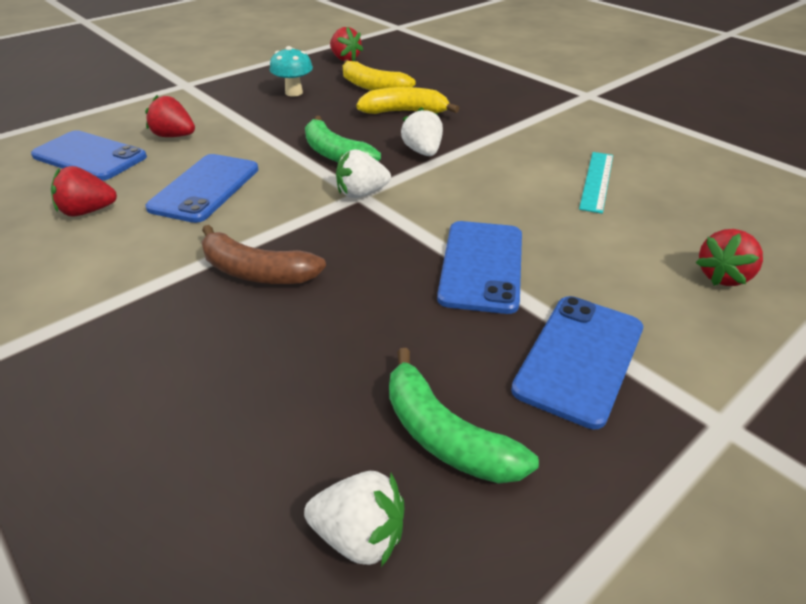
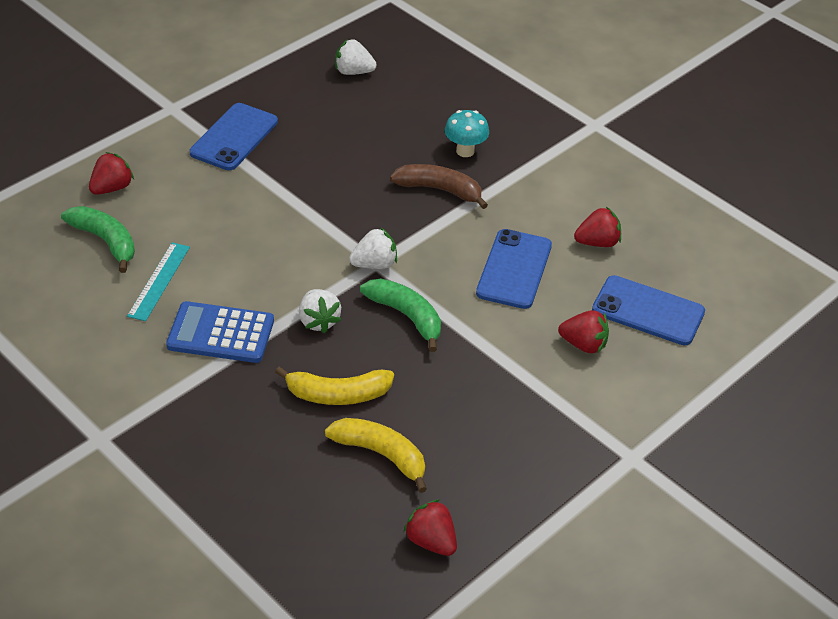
camera: 175 degrees right, 5 degrees up
turquoise mushroom [270,46,313,96] -> turquoise mushroom moved to [445,110,489,157]
green banana [389,348,539,484] -> green banana moved to [61,206,135,273]
blue phone [437,221,522,314] -> none
none -> blue calculator [166,301,274,363]

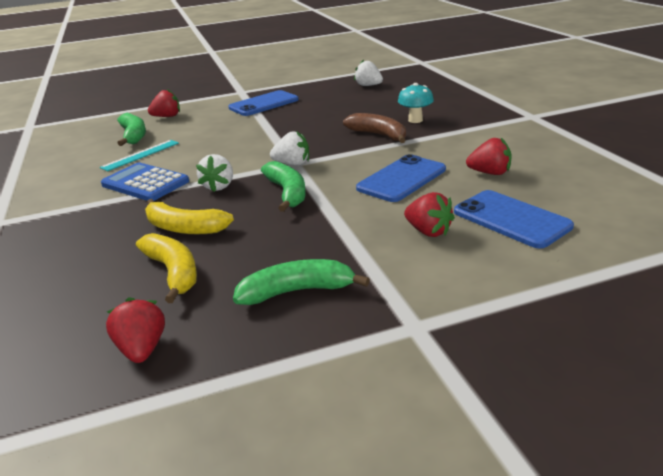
camera: 30 degrees right, 15 degrees down
none -> green banana [233,259,370,305]

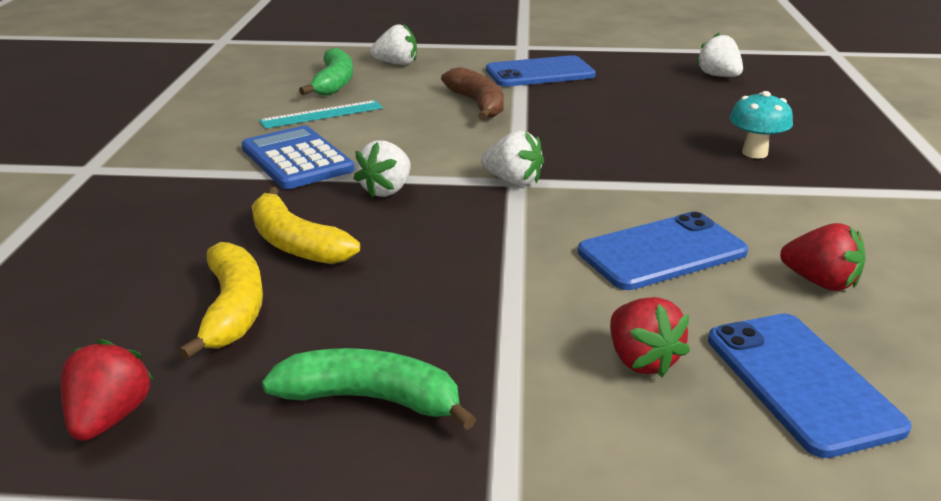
camera: 20 degrees right, 0 degrees up
red strawberry [148,89,180,117] -> white strawberry [370,24,417,65]
green banana [261,161,306,212] -> none
brown banana [343,113,406,143] -> brown banana moved to [441,67,504,120]

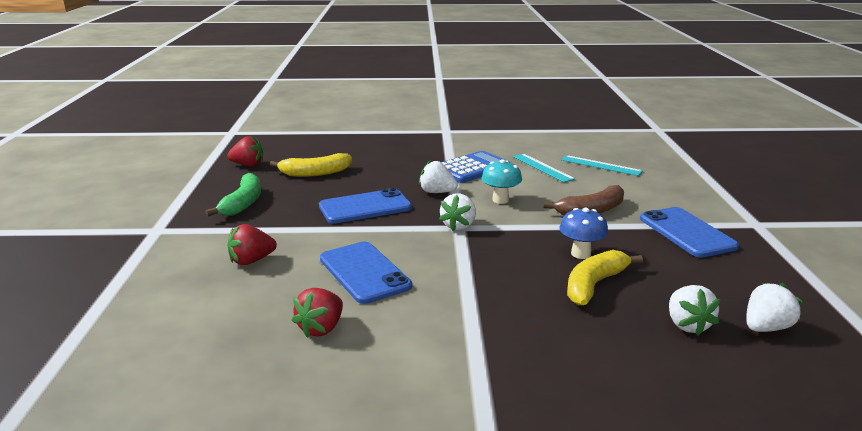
camera: 85 degrees right, 5 degrees down
yellow banana [252,187,360,264] -> yellow banana moved to [567,250,643,305]
green banana [299,47,353,96] -> turquoise ruler [561,155,643,176]
white strawberry [370,24,417,65] -> white strawberry moved to [669,285,721,336]
blue phone [708,314,912,458] -> blue phone moved to [319,188,412,224]
turquoise mushroom [730,91,793,158] -> turquoise mushroom moved to [481,159,522,204]
none -> blue mushroom [559,208,608,259]

